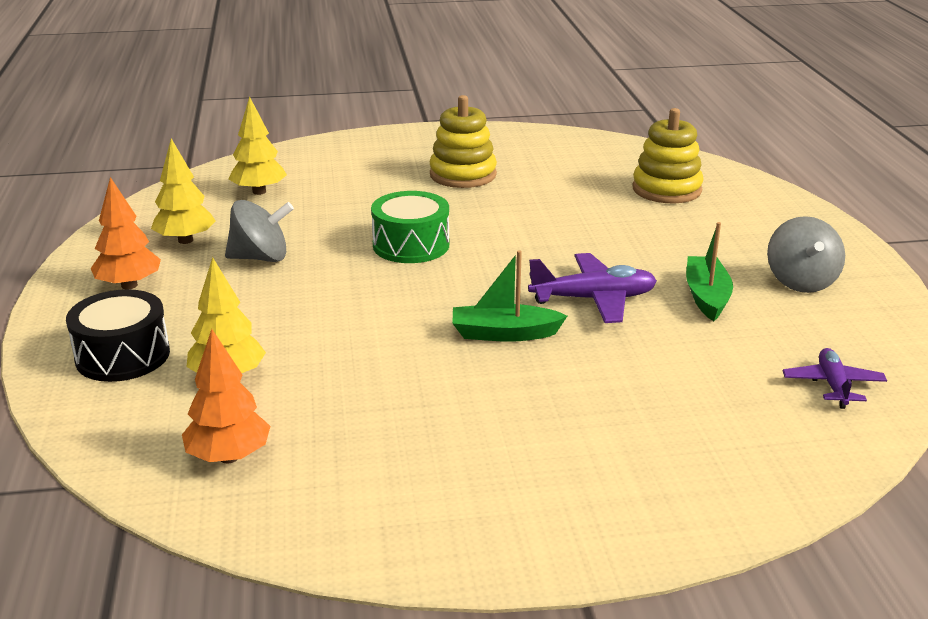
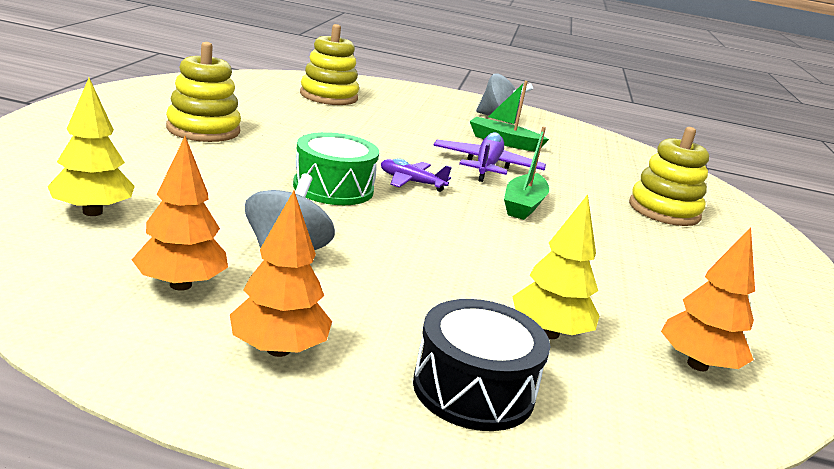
camera: 75 degrees left, 5 degrees down
yellow tree [151,138,216,244] -> orange tree [132,136,228,291]
purple plane [783,348,887,409] -> purple plane moved to [381,158,452,192]
none -> yellow stacking toy [629,127,709,226]

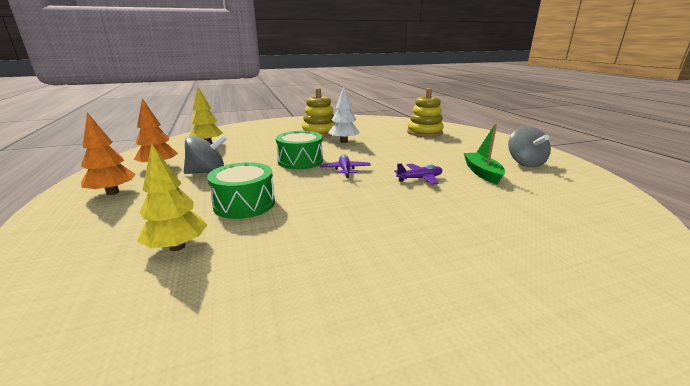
camera: 65 degrees right, 0 degrees up
black drum [413,299,550,431] -> none
purple plane [433,132,546,182] -> purple plane [394,163,442,185], size x0.63
green boat [504,127,549,220] -> none
yellow stacking toy [629,127,709,226] -> none
orange tree [661,227,755,371] -> none
none -> green drum [207,162,275,219]
none -> white tree [328,86,360,143]

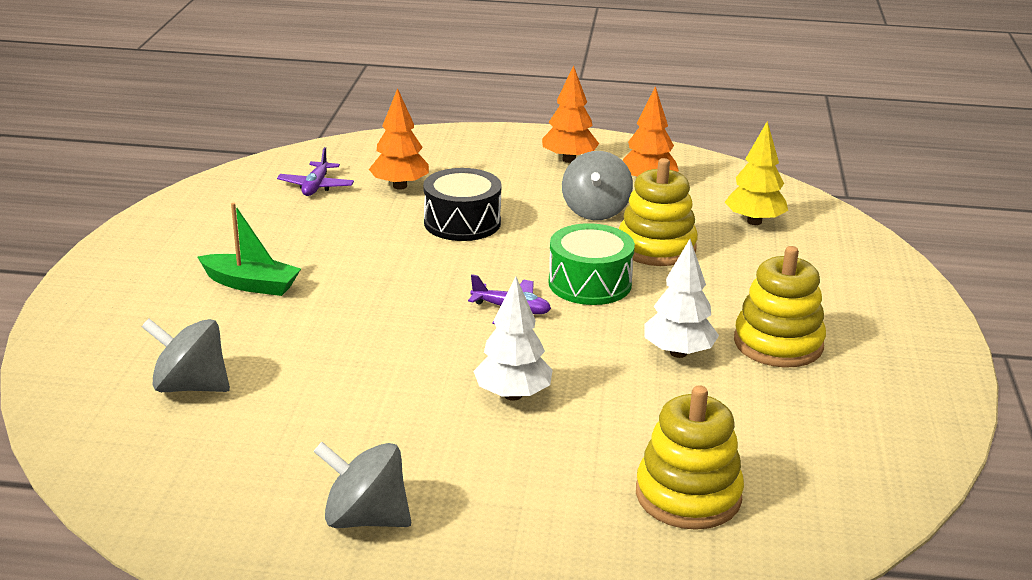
camera: 115 degrees right, 5 degrees up
yellow tree [137,143,207,251] -> orange tree [369,88,429,190]
green drum [207,162,275,219] -> black drum [423,168,502,241]
purple plane [394,163,442,185] -> purple plane moved to [277,147,354,196]
green boat [464,124,505,184] -> green boat moved to [198,203,301,296]
none -> grey spinning top [142,318,230,392]
none -> white tree [473,277,553,401]
none -> yellow stacking toy [619,158,698,266]

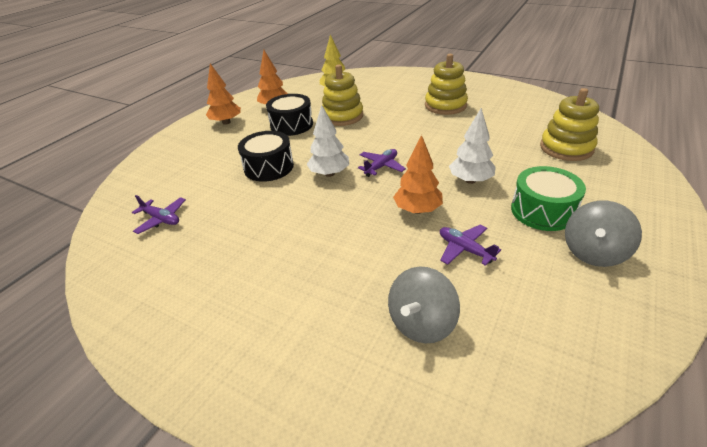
camera: 65 degrees left, 10 degrees up
green boat [198,203,301,296] -> none
orange tree [369,88,429,190] -> orange tree moved to [393,135,443,214]
green drum [549,223,635,305] -> green drum moved to [511,166,586,231]
grey spinning top [562,151,633,220] -> black drum [266,94,313,136]
white tree [644,239,719,358] -> white tree moved to [307,105,349,177]
none -> purple plane [440,225,501,266]

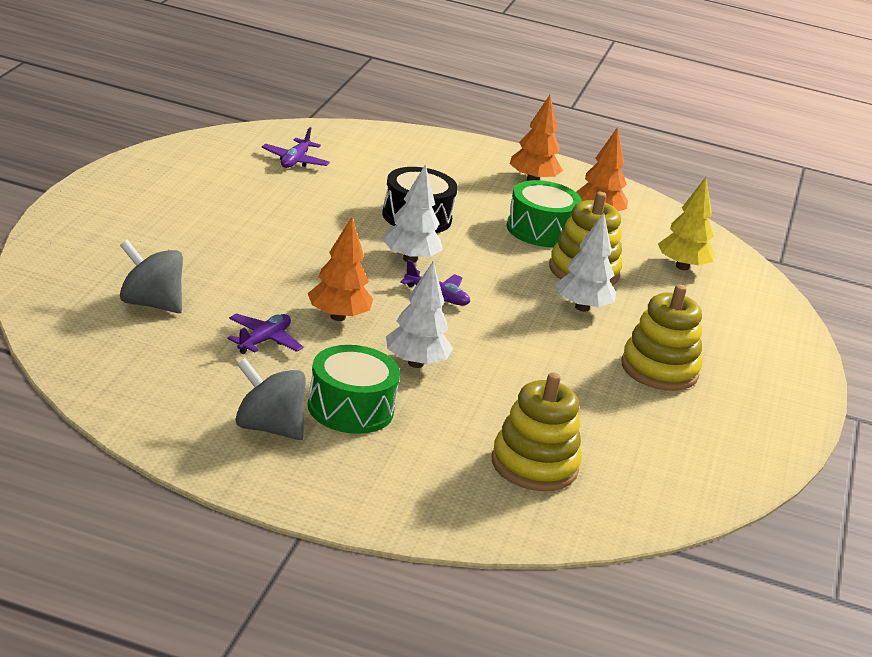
camera: 70 degrees right, 10 degrees down
black drum [266,94,313,136] -> green drum [507,180,582,247]
none -> white tree [555,213,616,312]

